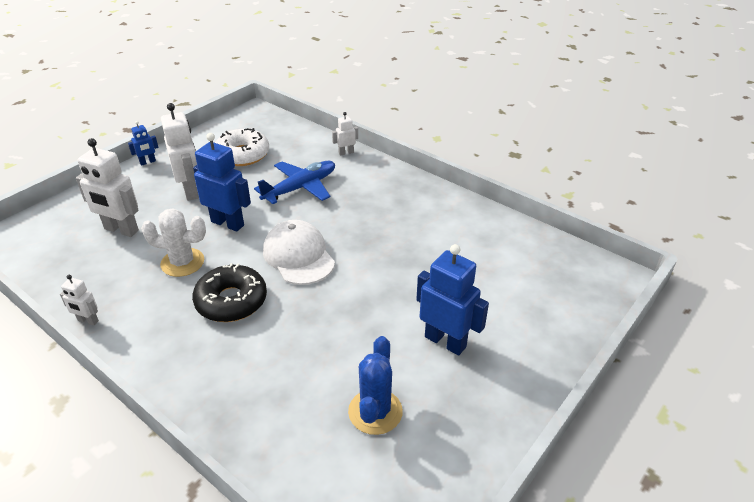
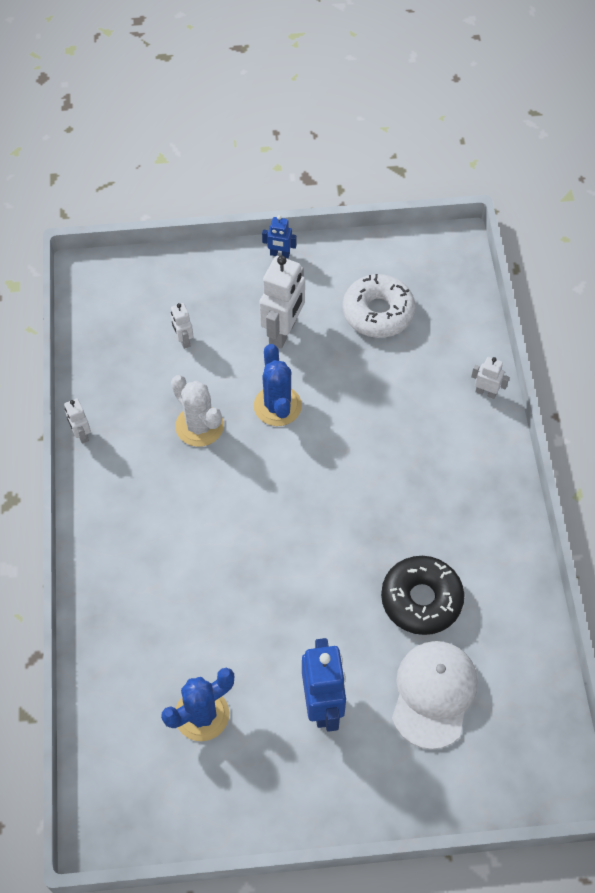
camera: 45 degrees right, 20 degrees up
white robot [76,138,139,237] -> white robot [170,303,193,349], size x0.51
black donut [192,263,267,322] -> black donut moved to [381,556,464,635]
blue robot [193,133,251,232] -> blue cactus [254,344,302,426]
blue plane [254,161,335,204] -> none
white cap [263,220,335,285] -> white cap moved to [392,641,478,749]

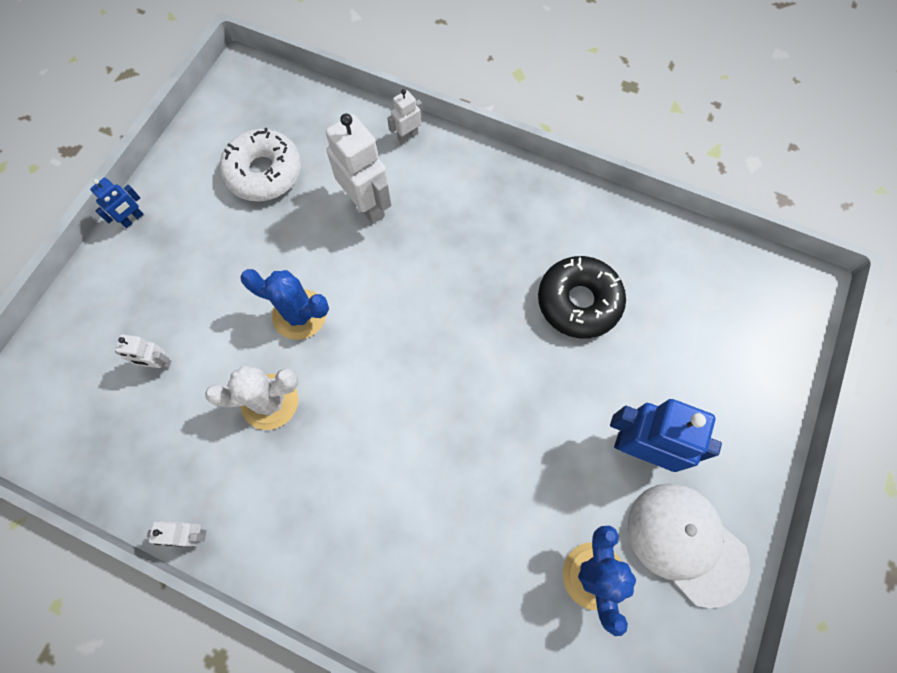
camera: 60 degrees left, 10 degrees up
white robot [259,256,305,348] -> white robot moved to [326,113,391,224]
white cap [392,641,478,749] -> white cap moved to [628,484,750,608]

